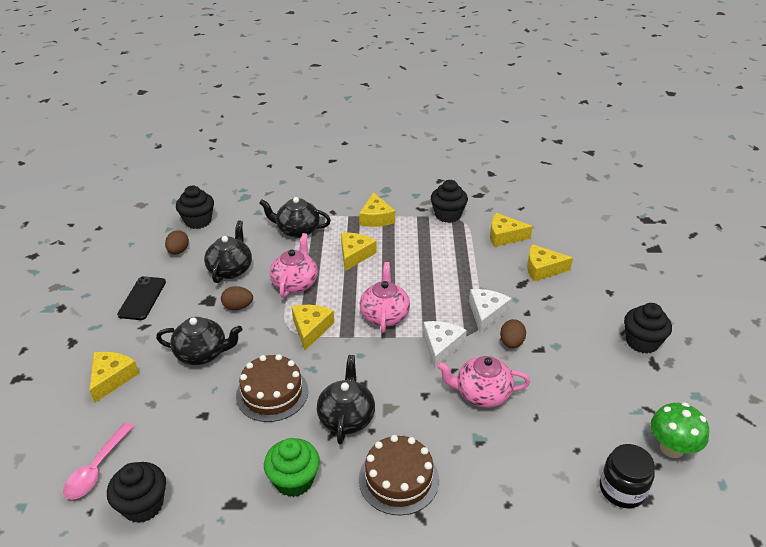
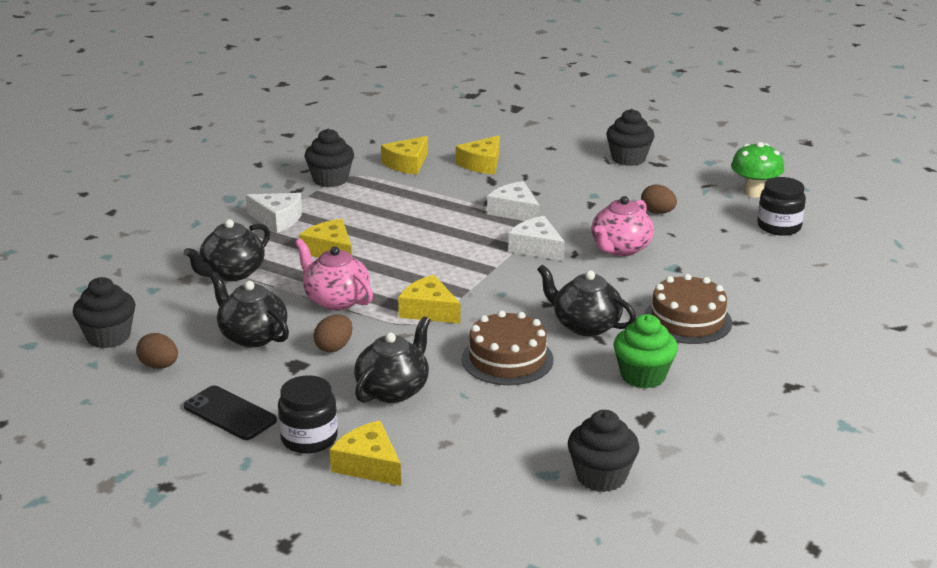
camera: 60 degrees left, 10 degrees down
pink spoon [63,422,134,500] -> none
yellow cheese [359,192,395,227] -> white cheese [246,193,302,233]
pink teapot [360,262,410,333] -> none
brown egg [500,319,526,348] -> brown egg moved to [641,184,677,214]
none -> black jar [278,375,338,454]

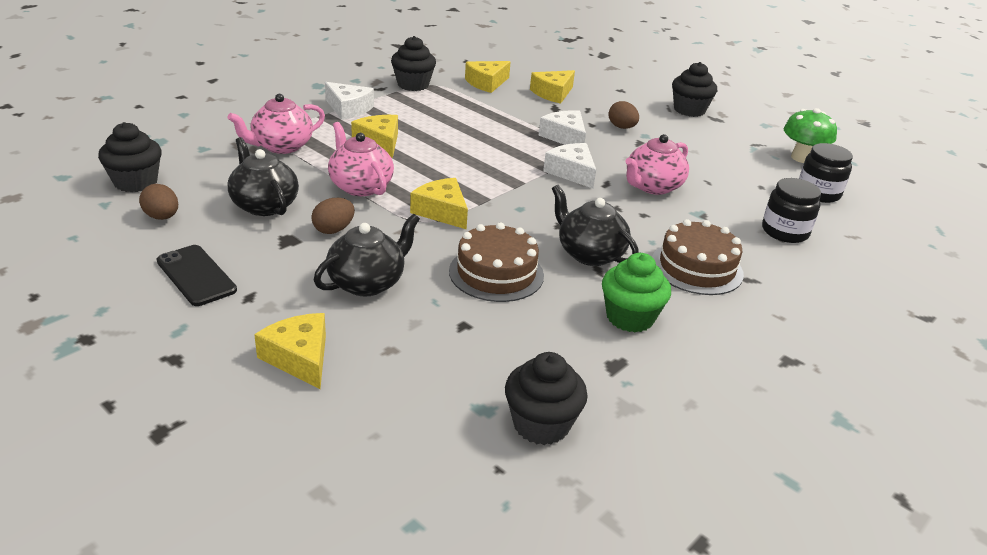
camera: 10 degrees right, 5 degrees up
black teapot [184,219,270,281] -> pink teapot [228,94,325,154]
black jar [278,375,338,454] -> black jar moved to [762,178,821,243]
brown egg [641,184,677,214] -> brown egg moved to [608,101,639,129]

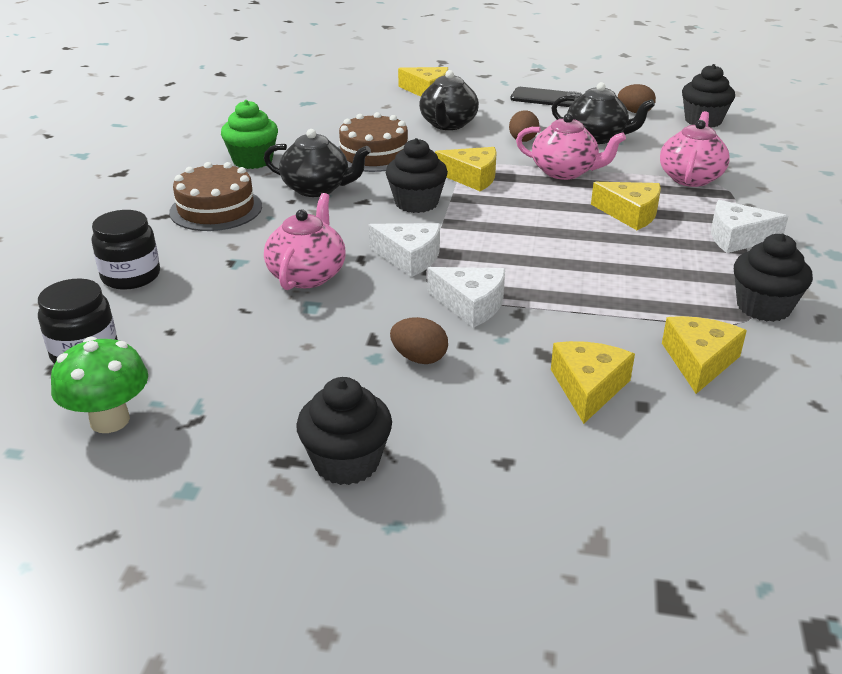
camera: 150 degrees right, 0 degrees up
black cupcake [505,352,588,445] -> black cupcake moved to [385,138,448,213]

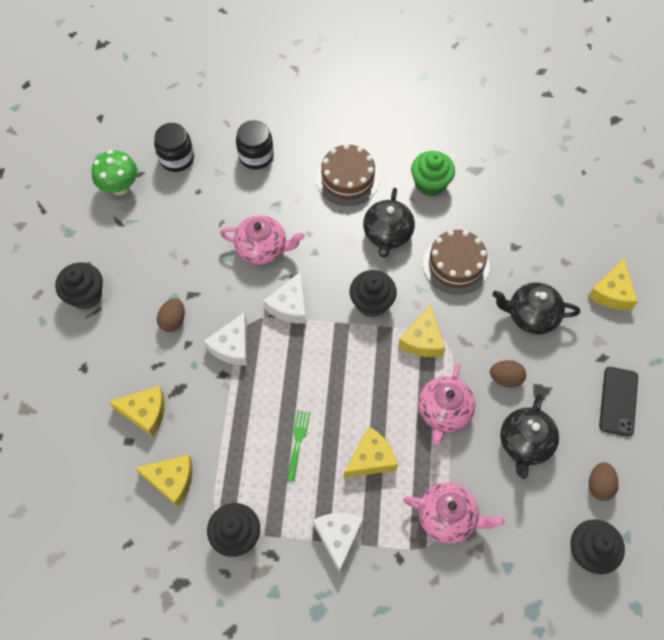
camera: 85 degrees right, 30 degrees up
yellow cheese [591,182,661,230] -> yellow cheese turned 150 degrees counterclockwise [344,427,398,478]
none -> green fork [287,410,310,482]

